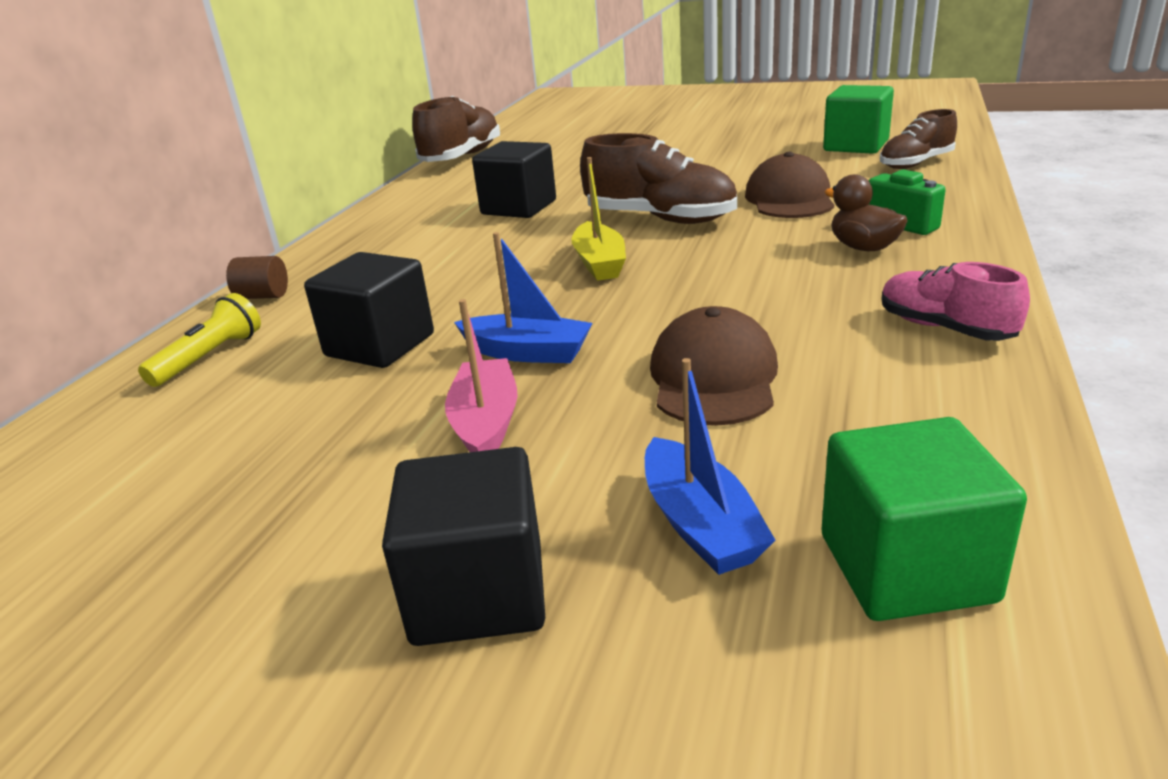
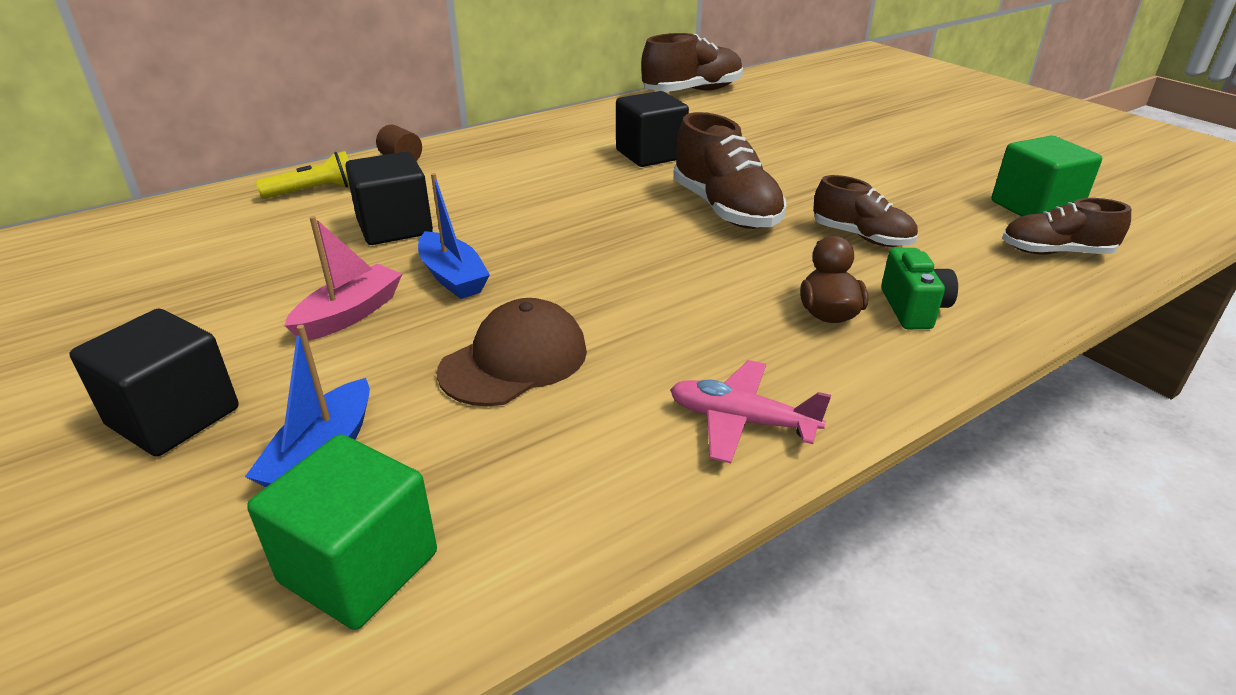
camera: 35 degrees right, 5 degrees up
yellow boat [571,157,626,281] -> none
brown cap [745,152,834,218] -> brown shoe [813,175,918,247]
pink shoe [881,262,1030,341] -> pink plane [670,360,831,463]

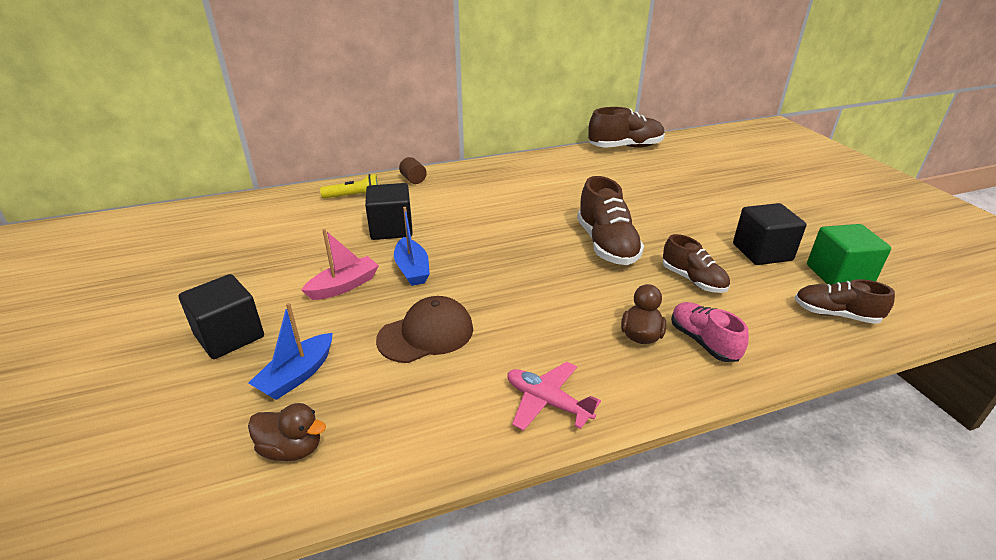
camera: 15 degrees right, 0 degrees up
green cube [247,434,437,630] -> brown duck [248,403,326,461]
black cube [616,91,689,167] -> black cube moved to [733,203,806,265]
green camera [881,248,958,329] -> pink shoe [671,302,749,362]

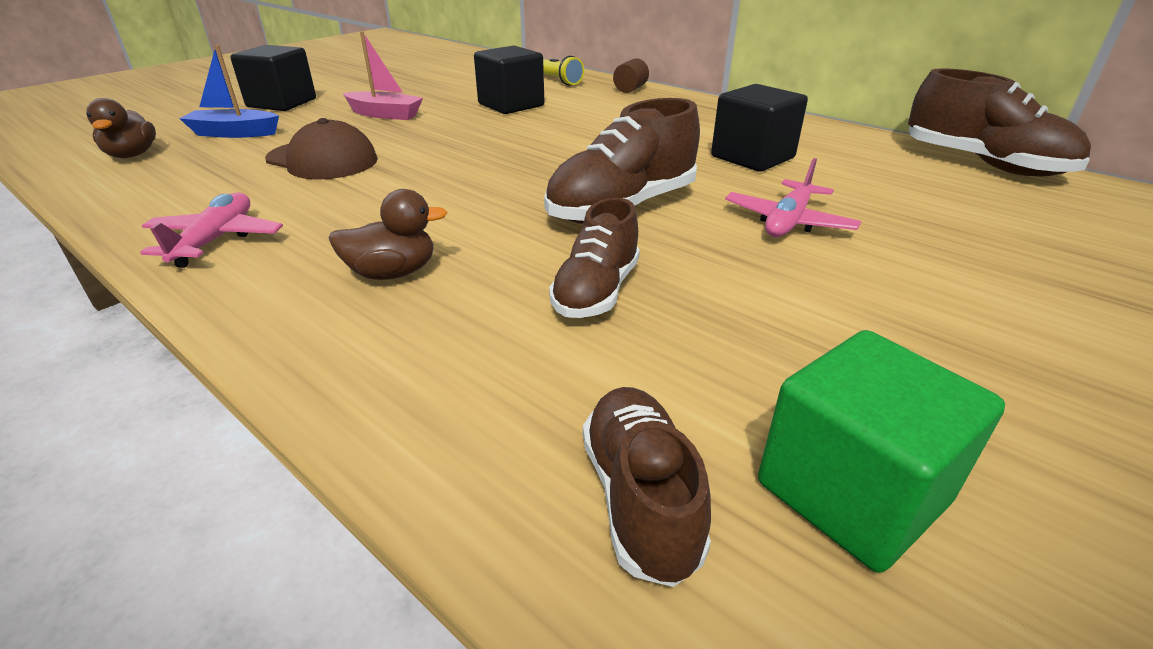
camera: 60 degrees right, 0 degrees up
blue boat [394,207,430,286] -> none
pink shoe [671,302,749,362] -> none
black cube [733,203,806,265] -> black cube moved to [711,84,808,172]
none -> pink plane [725,158,861,237]

